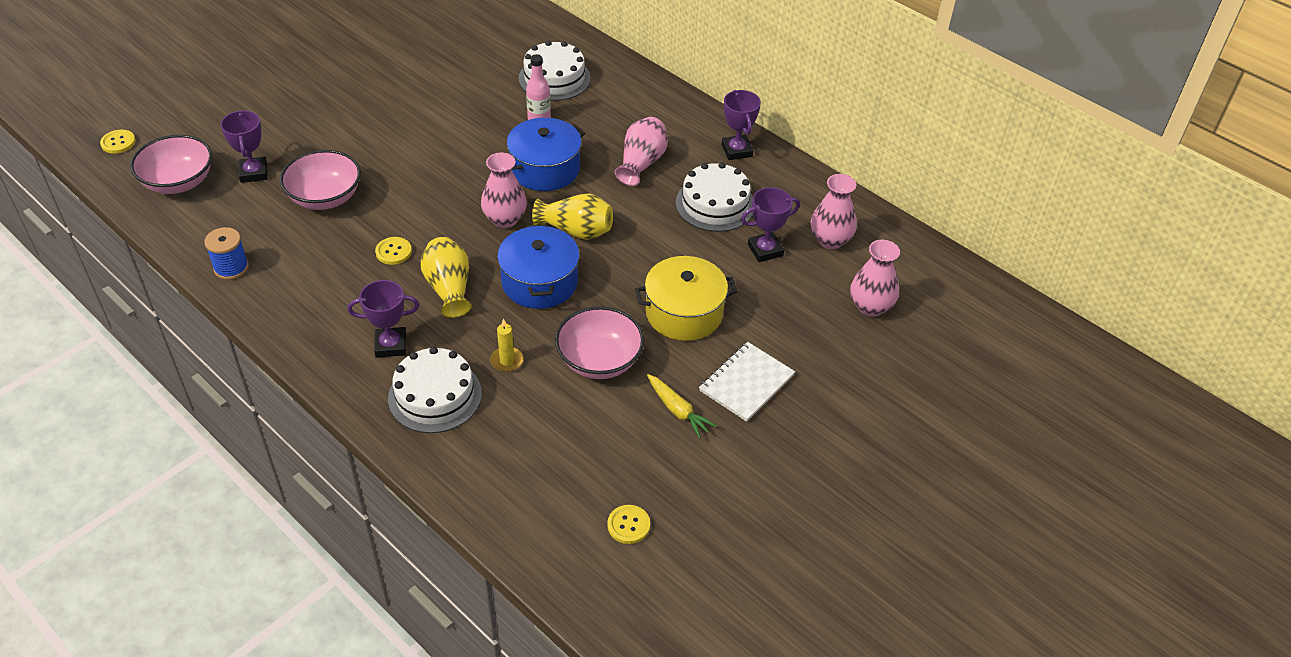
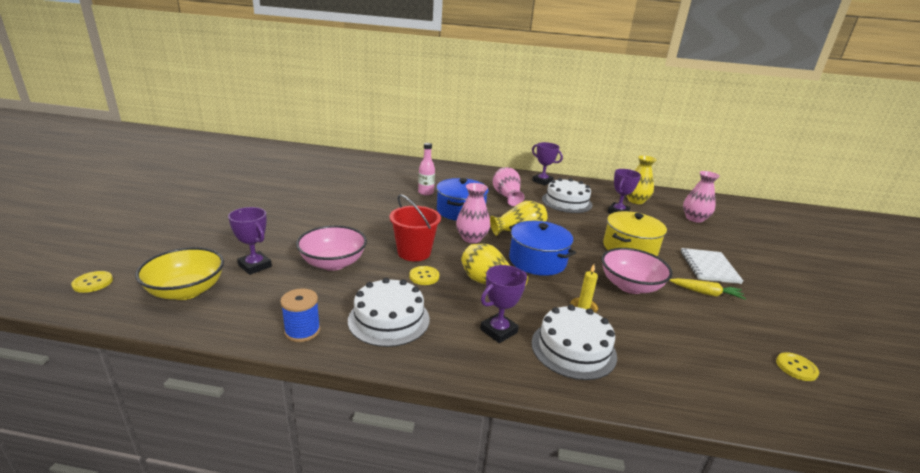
camera: 35 degrees left, 20 degrees down
pink bowl [130,135,212,194] -> yellow bowl [135,247,224,300]
white cake [519,40,591,101] -> white cake moved to [348,278,430,347]
pink vase [811,174,857,249] -> yellow vase [626,155,656,204]
none -> red bucket [389,194,441,261]

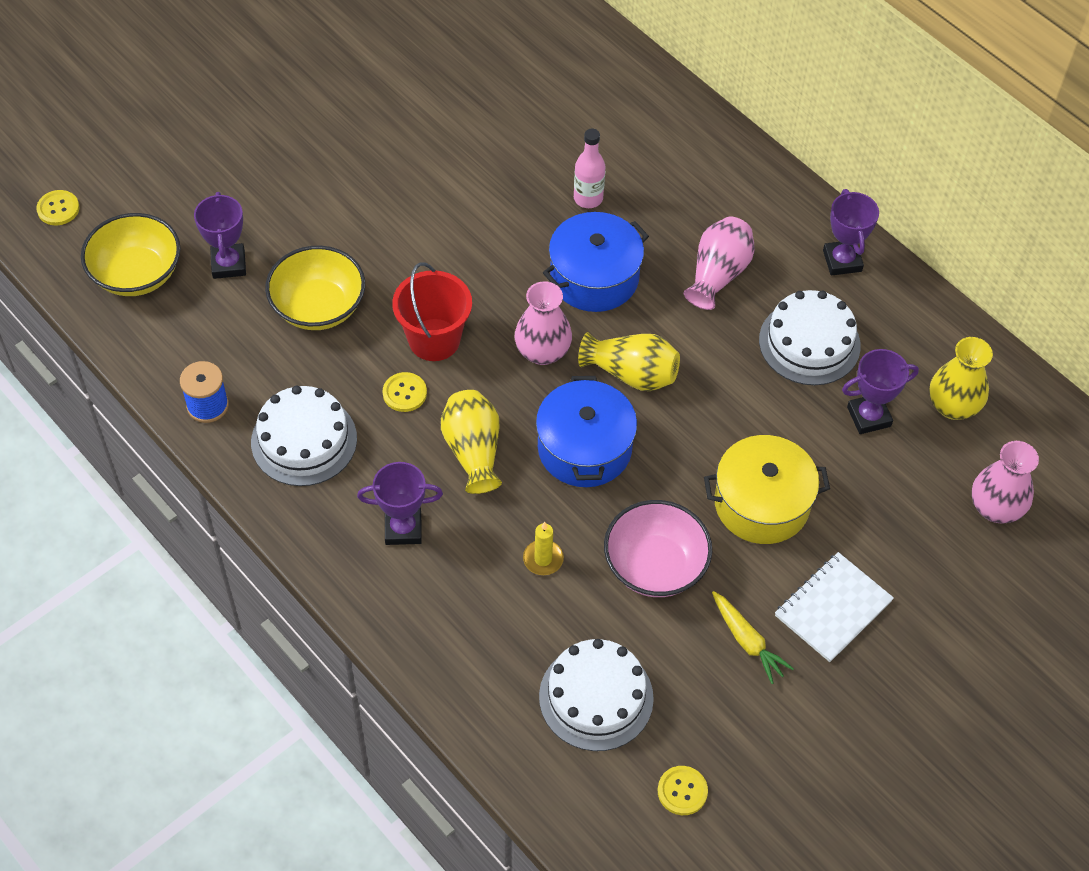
camera: 40 degrees right, 30 degrees up
pink bowl [296,225,367,271] -> yellow bowl [265,246,365,330]
white cake [531,305,617,380] -> white cake moved to [539,639,654,751]

